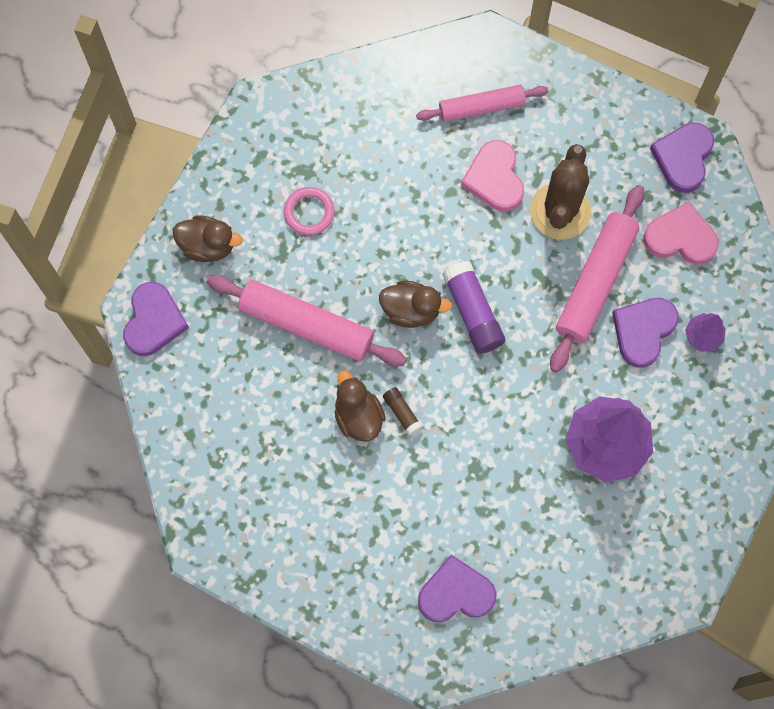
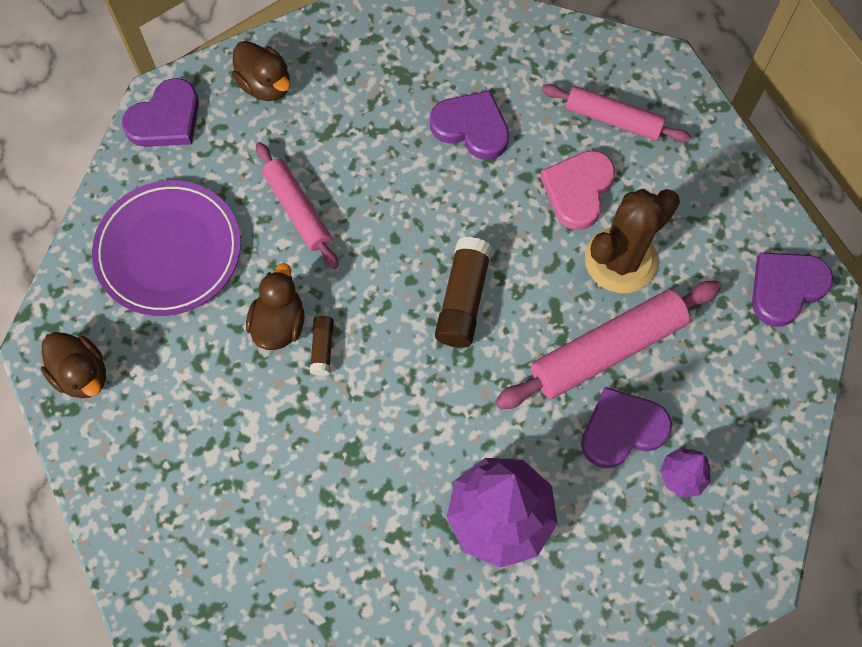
camera: 35 degrees right, 5 degrees down
pink rolling pin [207,275,407,367] -> pink rolling pin [256,142,339,269], size x0.65
pink ring [284,187,335,235] -> none
brown duck [379,280,452,328] -> brown duck moved to [41,332,106,398]
purple heart [418,555,497,622] -> purple heart moved to [430,91,509,160]
purple glue stick [442,261,505,354] -> brown glue stick [435,237,492,348]
pink heart [643,201,719,264] -> none
none -> purple plate [92,180,241,316]

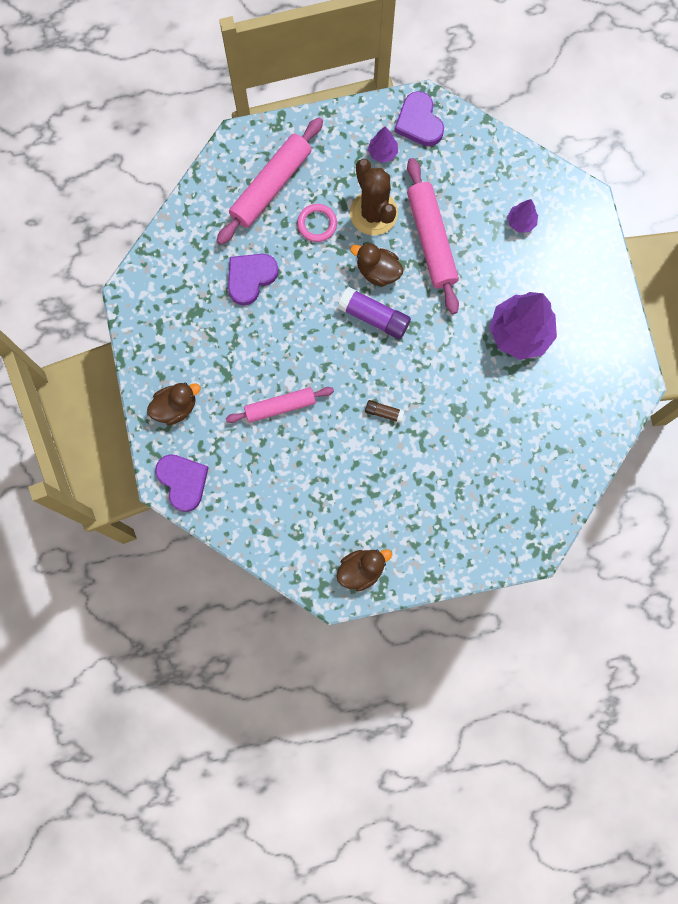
camera: 75 degrees left, 10 degrees up
purple plate [92,180,241,316] -> none
brown duck [246,263,304,350] -> brown duck moved to [350,243,404,287]
brown glue stick [435,237,492,348] -> purple glue stick [338,287,411,339]
pink heart [540,150,615,230] -> pink ring [297,204,337,242]
pink rolling pin [542,84,691,143] -> pink rolling pin [217,117,323,245], size x1.54
purple heart [581,387,672,468] -> none
none -> purple tree [368,126,398,163]

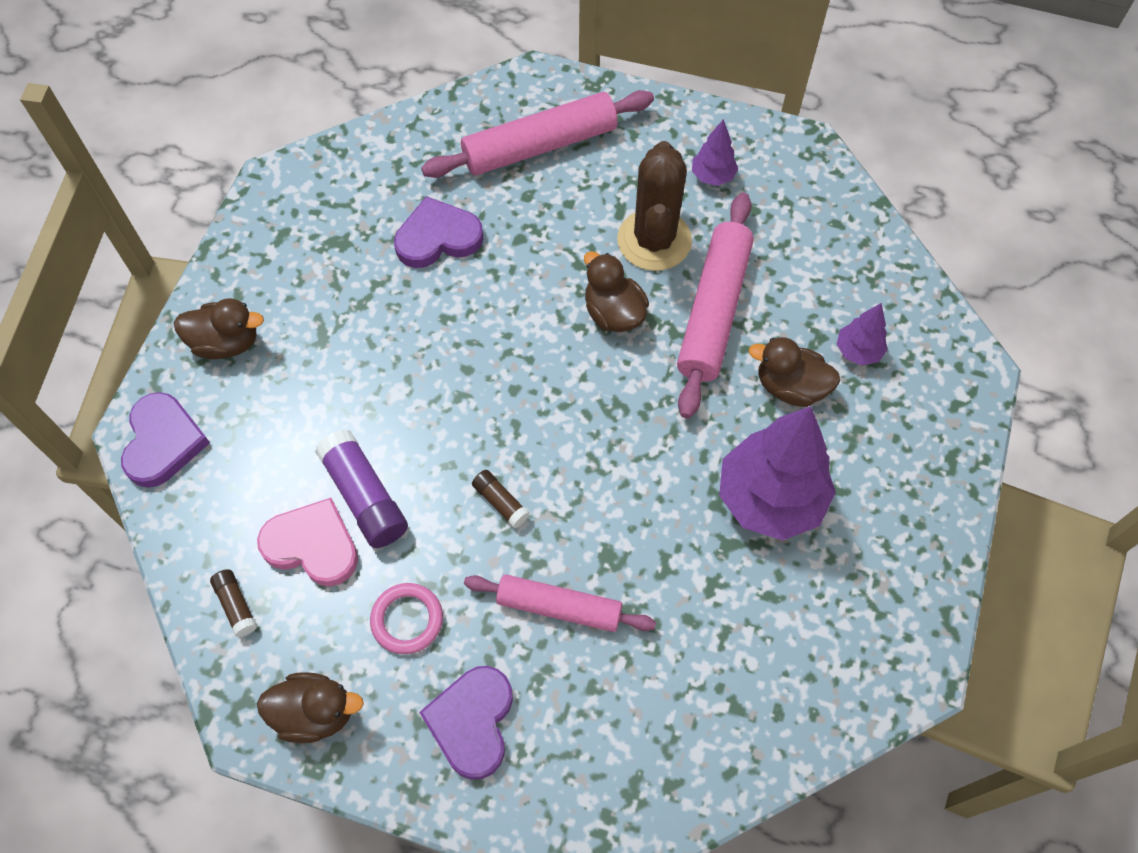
camera: 30 degrees right, 15 degrees down
pink rolling pin [226,387,334,423] -> pink rolling pin moved to [464,574,656,632]
pink ring [297,204,337,242] -> pink ring moved to [370,583,443,654]
purple glue stick [338,287,411,339] -> purple glue stick moved to [315,429,408,548]
purple heart [394,91,444,146] -> purple heart moved to [419,666,513,780]
none -> brown glue stick [210,569,257,638]
none -> pink heart [257,498,358,586]
none -> brown duck [749,337,840,407]

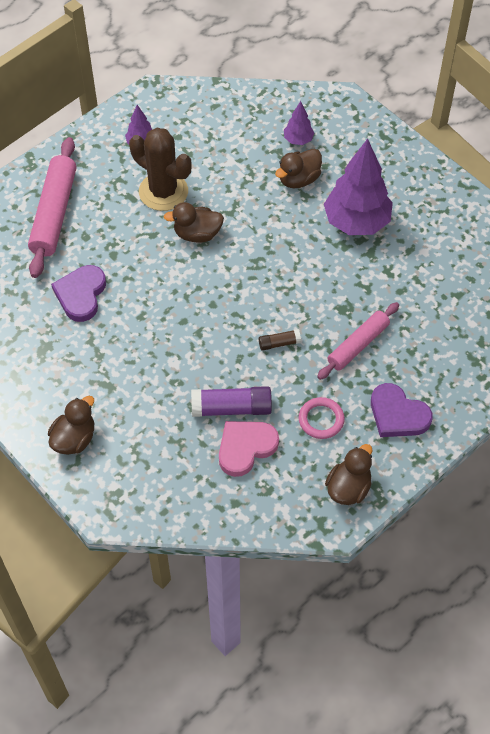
camera: 60 degrees left, 5 degrees down
purple heart [121,392,210,488] -> none
brown glue stick [210,569,257,638] -> none
pink rolling pin [677,192,754,418] -> none

